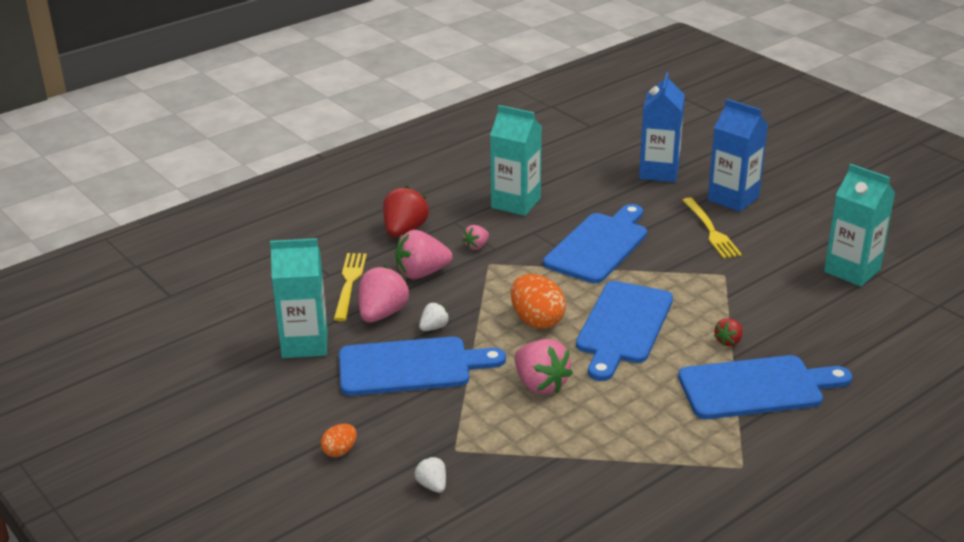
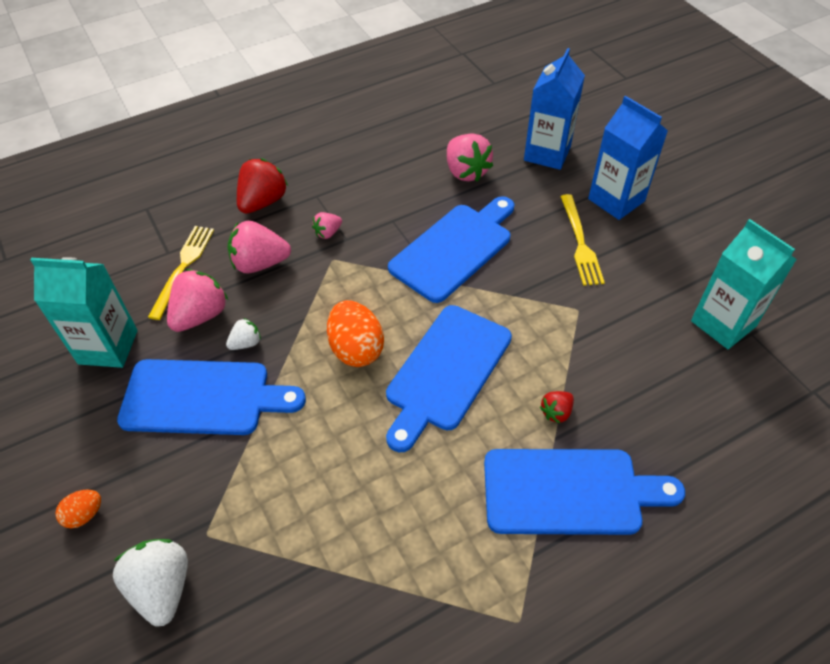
camera: 10 degrees right, 20 degrees up
white strawberry [414,457,446,493] -> white strawberry [113,539,188,627], size x1.89
turquoise carton [490,105,542,216] -> none
pink strawberry [515,339,573,395] -> pink strawberry moved to [447,133,493,182]

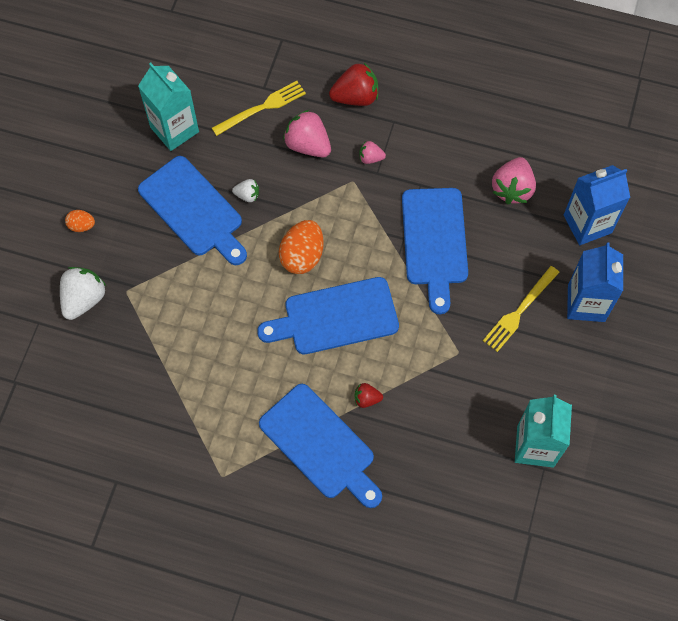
camera: 45 degrees right, 15 degrees up
pink strawberry [167,269,228,332] -> none
blue cutting board [388,196,514,303] -> blue cutting board turned 90 degrees clockwise [402,188,468,314]

